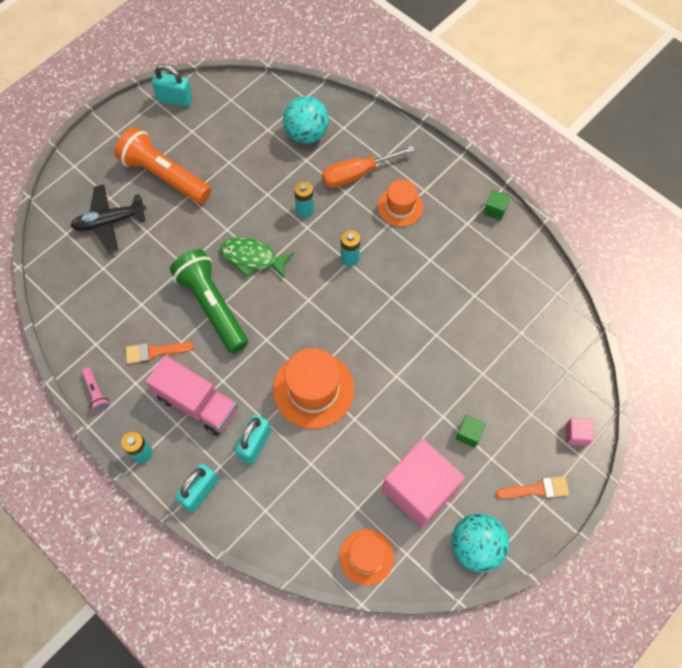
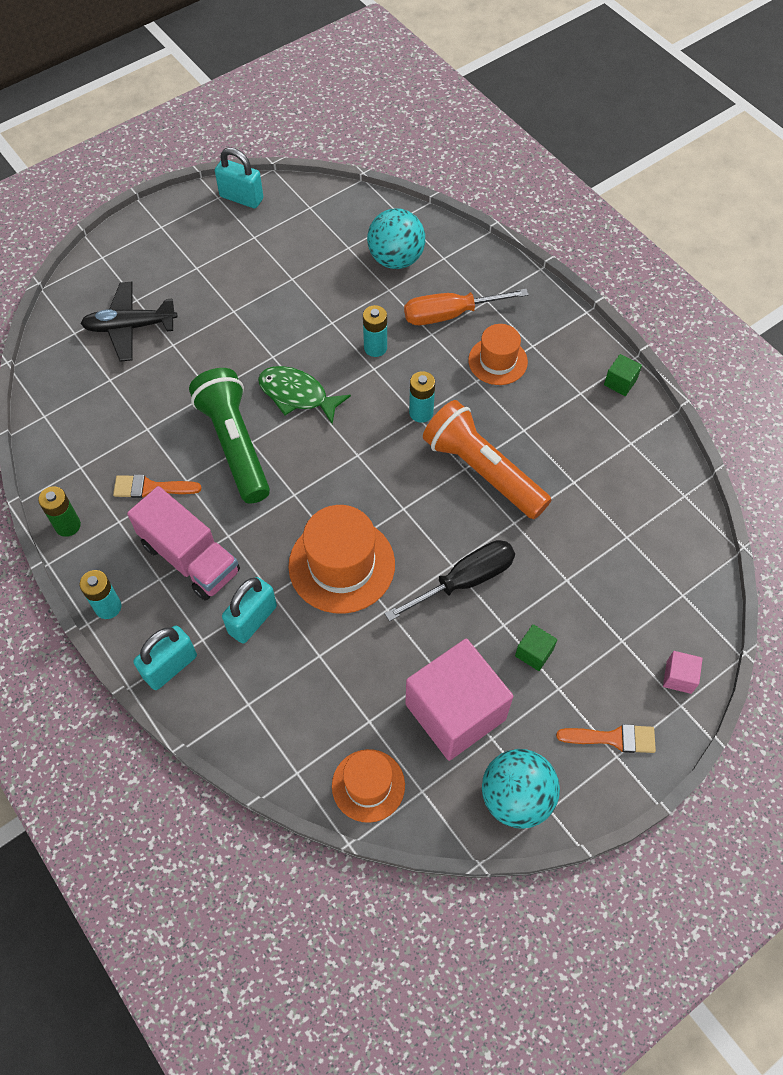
camera: 10 degrees right, 5 degrees down
pink flashlight [82,367,110,413] -> green battery [38,486,81,537]
orange flashlight [115,127,211,204] -> orange flashlight moved to [423,400,551,519]
none -> black screwdriver [385,540,515,621]

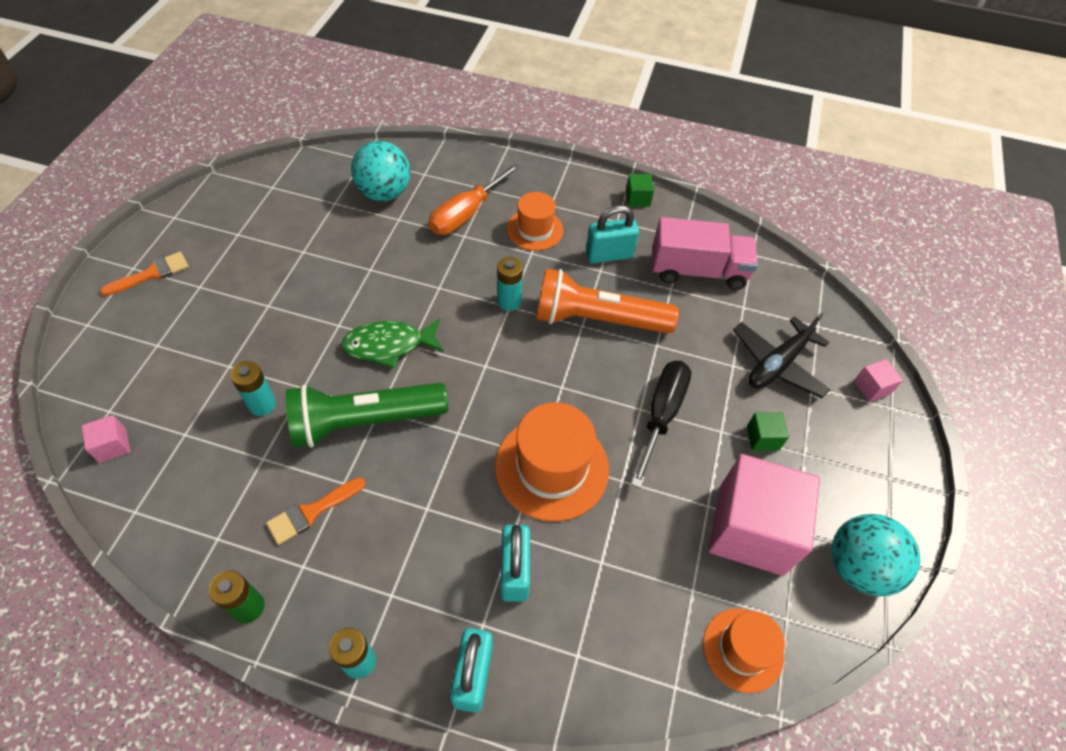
camera: 40 degrees left, 5 degrees down
black plane [80,282,178,362] -> black plane moved to [733,312,831,398]
pink truck [127,486,240,600] -> pink truck moved to [653,217,758,290]
green flashlight [189,368,270,504] -> green flashlight turned 45 degrees counterclockwise [286,383,448,448]
turquoise padlock [215,147,263,208] -> turquoise padlock moved to [586,205,639,263]
turquoise battery [363,305,387,357] -> turquoise battery moved to [230,361,276,416]
orange brush [556,724,656,753] -> orange brush moved to [100,252,189,296]
none -> pink cube [82,415,130,463]

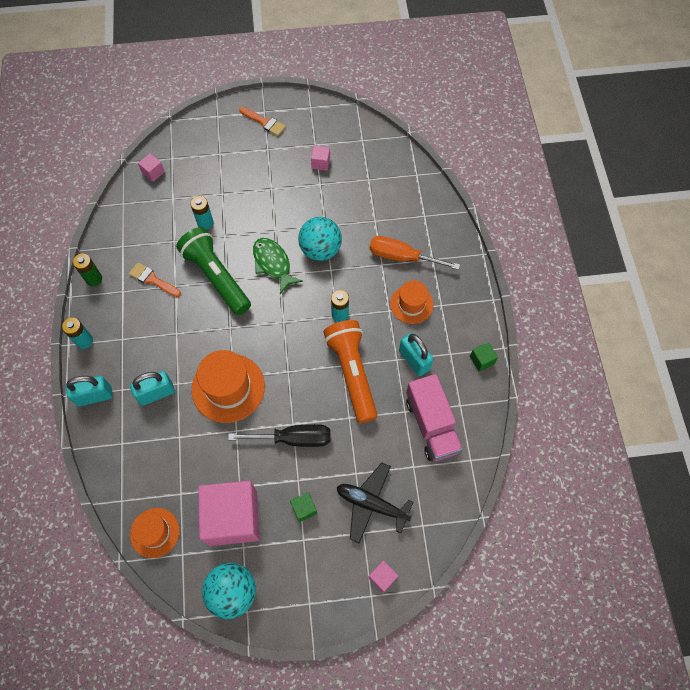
camera: 70 degrees right, 10 degrees up
turquoise ball [351,141,411,201] -> turquoise ball moved to [298,217,342,261]
none -> pink cube [311,145,330,171]

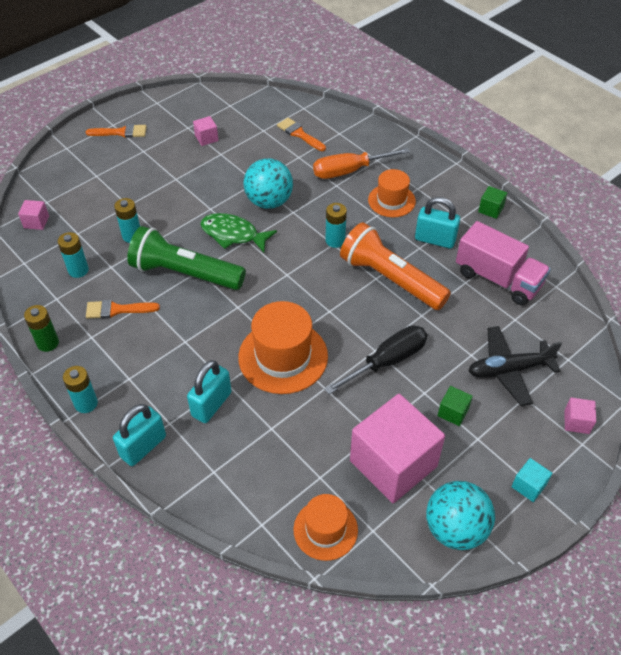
camera: 35 degrees left, 15 degrees down
none -> turquoise battery [58,232,89,278]
none -> orange brush [277,118,326,151]
none -> turquoise cube [511,458,552,502]

